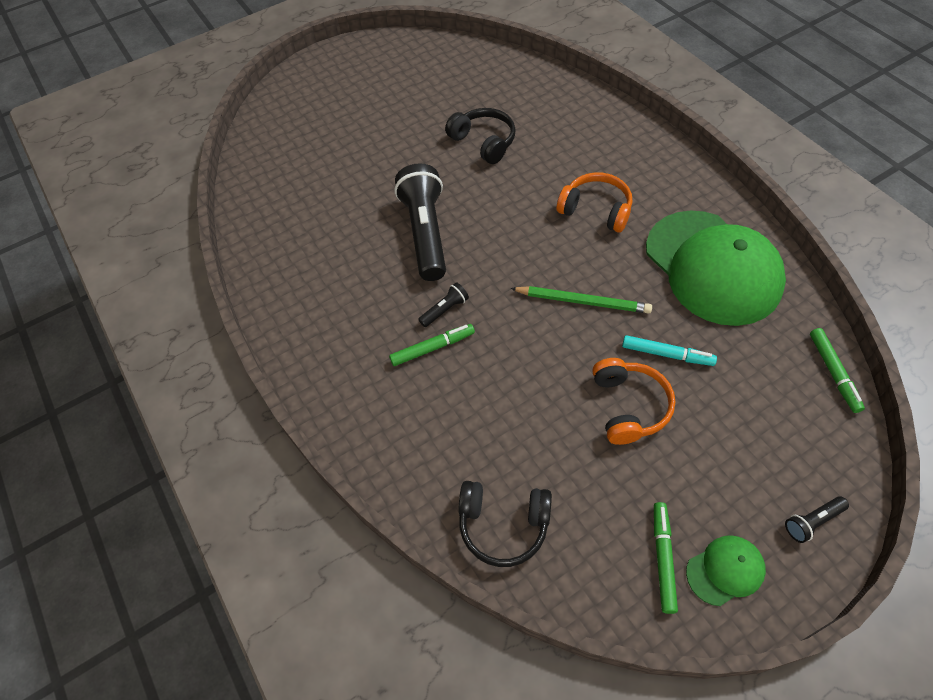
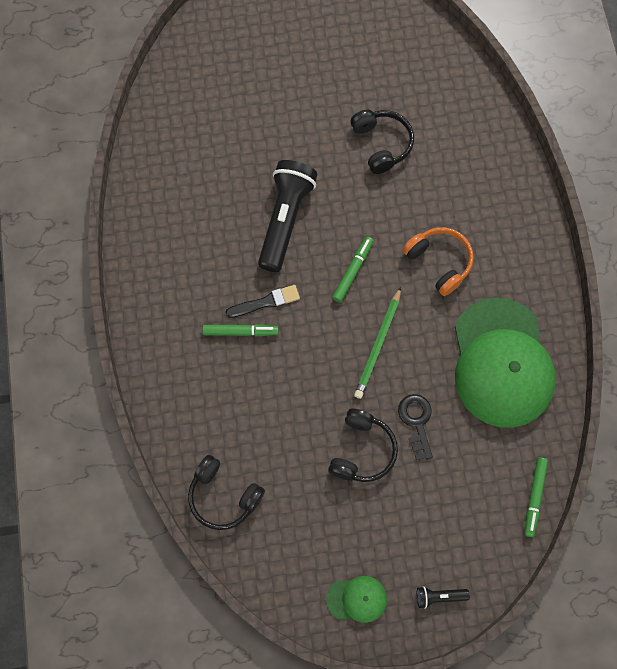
camera: 20 degrees right, 15 degrees up
black flashlight [418,282,469,327] -> black brush [225,285,300,318]
green pencil [510,286,652,313] -> green pencil turned 75 degrees clockwise [354,287,401,399]
orange headphones [592,358,675,445] -> black headphones [328,408,398,482]
turquoise marker [622,335,717,366] -> black key [398,394,433,460]
green marker [654,502,678,614] -> green marker moved to [332,236,374,302]

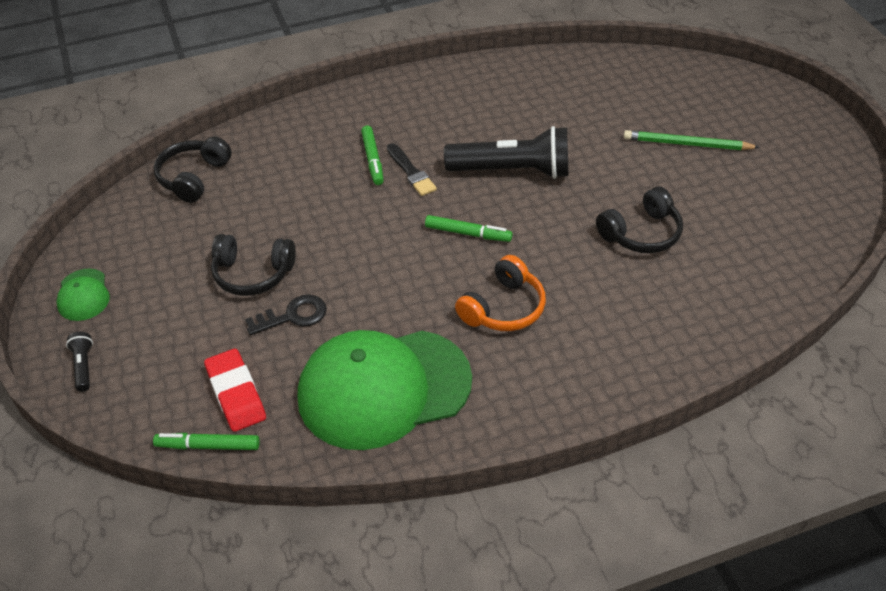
camera: 80 degrees right, 25 degrees down
green pencil [354,287,401,399] -> green pencil moved to [624,130,760,150]
none -> red eraser [204,349,266,432]

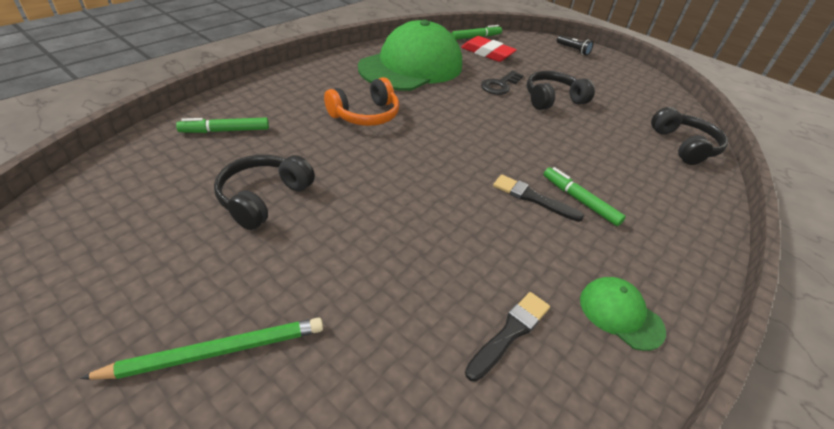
camera: 145 degrees right, 5 degrees down
green cap [56,268,110,321] -> green cap moved to [580,277,666,351]
green marker [425,215,513,242] -> green marker moved to [176,118,269,133]
black flashlight [444,126,568,179] -> none
orange headphones [455,255,546,331] -> orange headphones turned 135 degrees counterclockwise [324,77,399,126]
none -> black brush [465,292,550,382]

